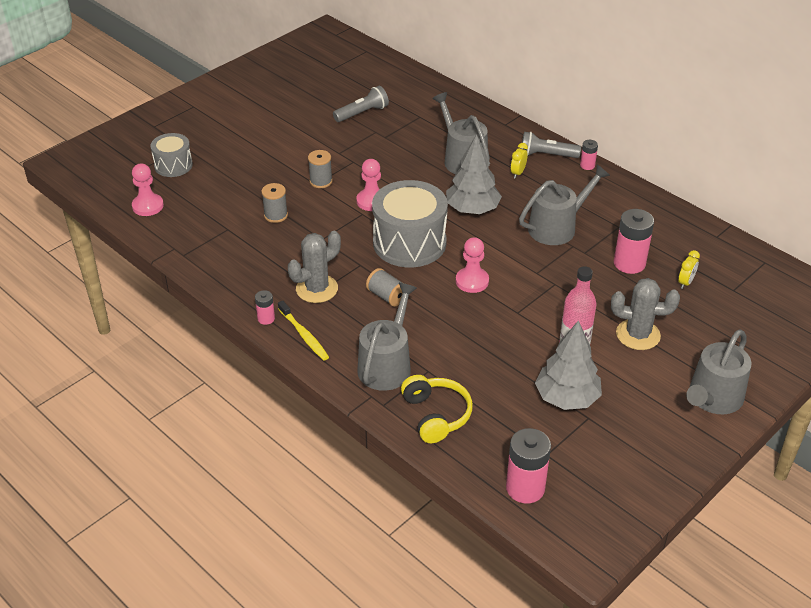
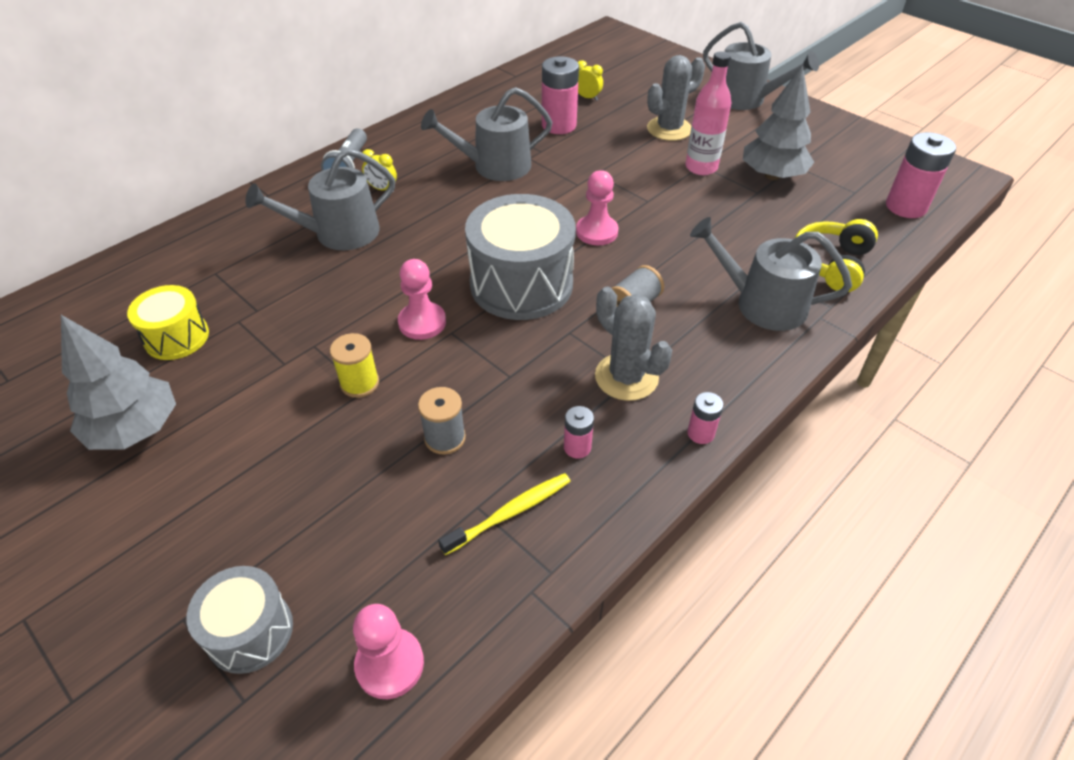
camera: 90 degrees left, 5 degrees up
yellow toothbrush [278,301,329,360] -> yellow toothbrush moved to [438,473,571,555]
grey spool [308,150,333,188] -> yellow spool [330,333,379,398]
grey flashlight [333,86,389,122] -> yellow drum [127,285,209,360]
yellow headphones [401,375,473,443] -> yellow headphones turned 45 degrees counterclockwise [795,219,878,292]
grey tree [446,134,502,214] -> grey tree moved to [61,315,176,450]
grey watering can [519,164,610,245] -> grey watering can turned 75 degrees counterclockwise [421,87,553,181]
pink battery [580,140,598,170] -> pink battery moved to [564,406,594,458]
grey cactus [611,278,680,350] -> grey cactus turned 45 degrees clockwise [647,55,705,141]

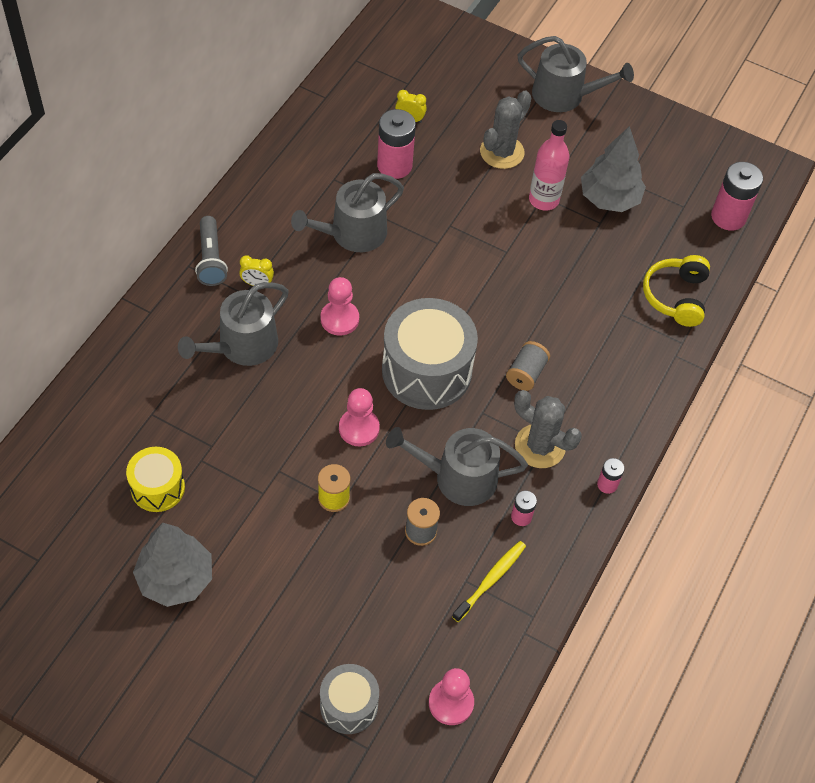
camera: 20 degrees left, 10 degrees up
pink pawn [576,170,619,245] -> pink pawn moved to [321,277,359,336]
grey watering can [690,217,852,331] -> grey watering can moved to [386,427,528,506]

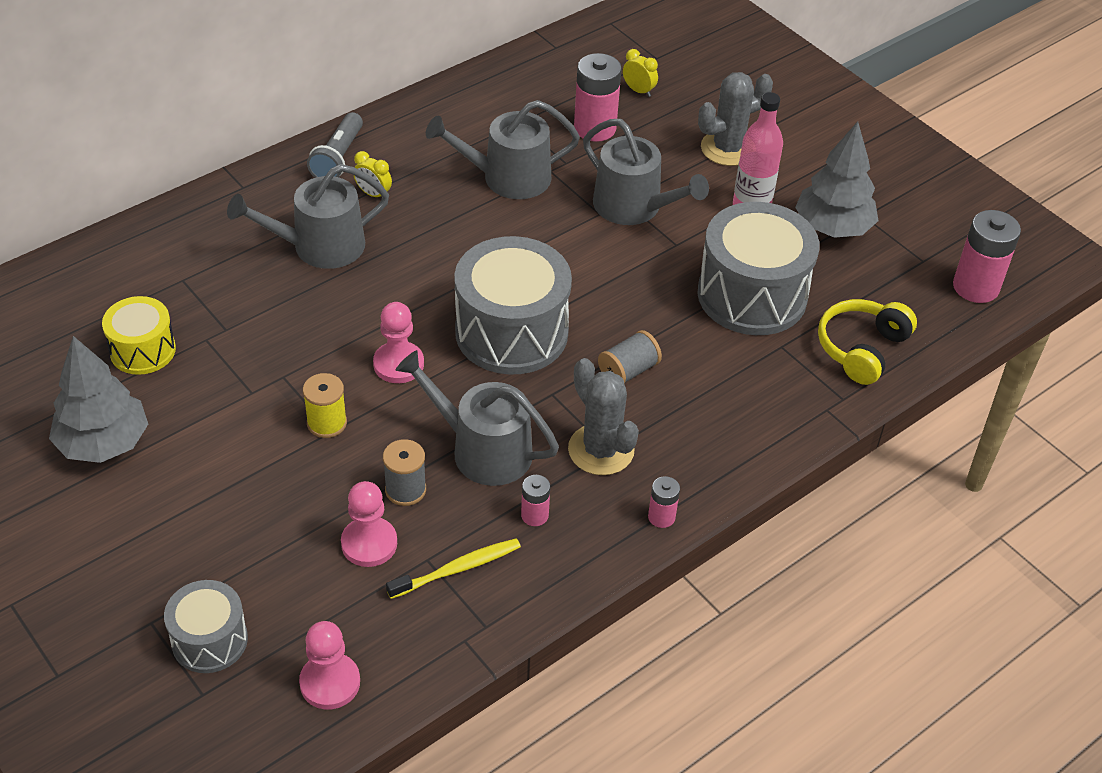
camera: 25 degrees right, 10 degrees down
pink pawn [321,277,359,336] -> pink pawn moved to [341,481,397,567]
grey watering can [518,36,634,112] -> grey watering can moved to [583,119,709,225]
none -> grey drum [698,202,819,335]

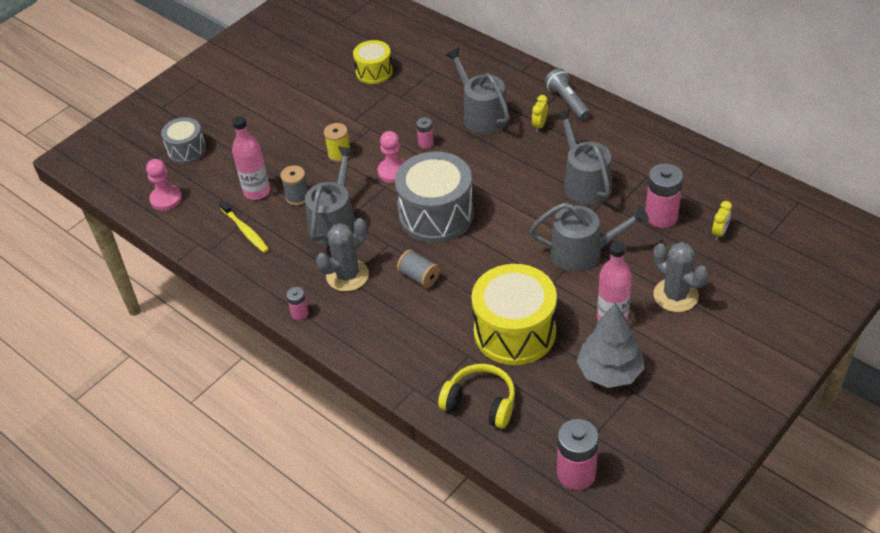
camera: 85 degrees right, 0 degrees up
grey tree [49,336,148,463] -> none
grey flashlight [307,112,363,178] -> grey flashlight turned 60 degrees clockwise [545,68,590,120]
pink pawn [341,481,397,567] -> pink bottle [232,116,270,200]
pink battery [521,475,550,526] -> pink battery moved to [416,117,434,149]
grey watering can [583,119,709,225] -> grey watering can turned 120 degrees counterclockwise [529,203,649,272]
grey drum [698,202,819,335] -> yellow drum [472,264,557,365]

